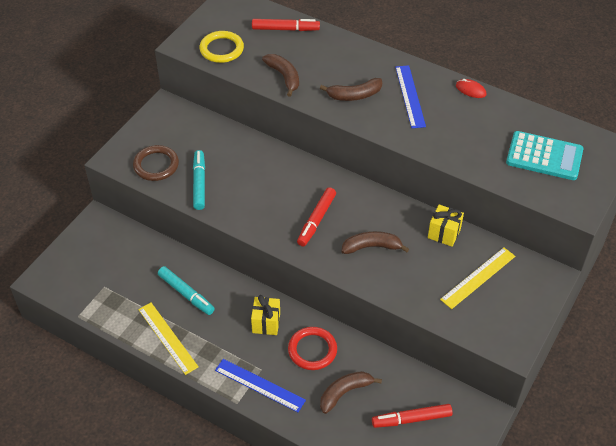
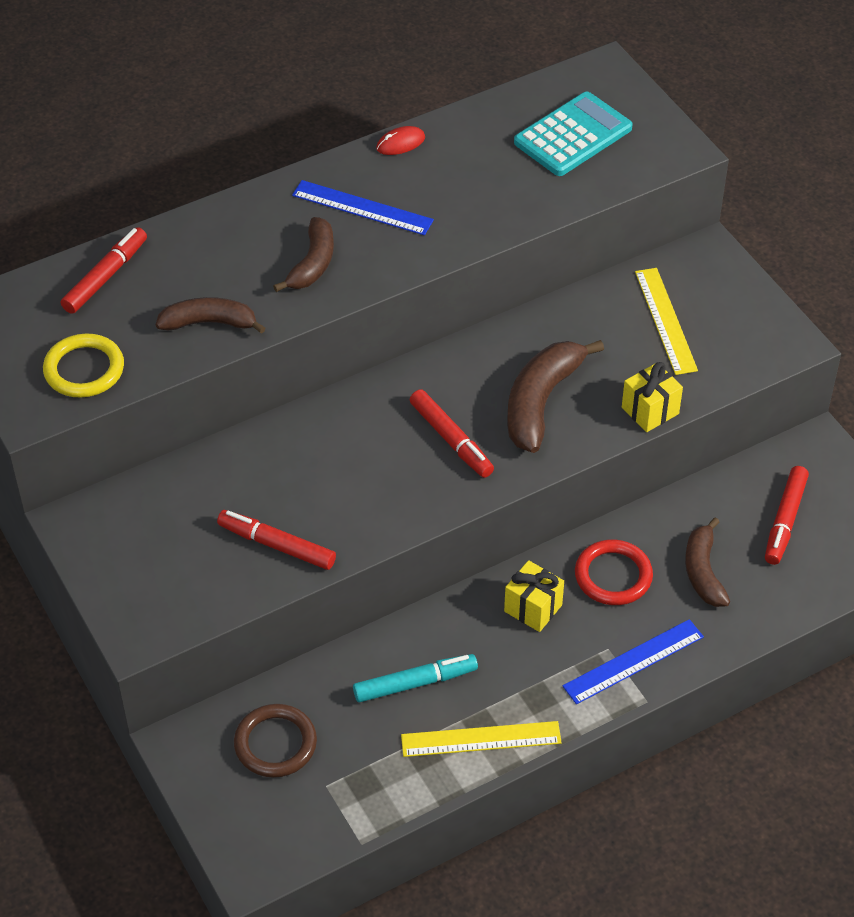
camera: 60 degrees left, 0 degrees up
brown ring [133,145,179,181] -> brown ring moved to [234,704,317,778]
turquoise marker [193,150,205,210] -> red marker [217,510,336,570]
brown banana [342,231,409,254] -> brown banana [507,340,604,453], size x1.51
yellow gift [428,204,464,247] -> yellow gift moved to [622,362,683,432]

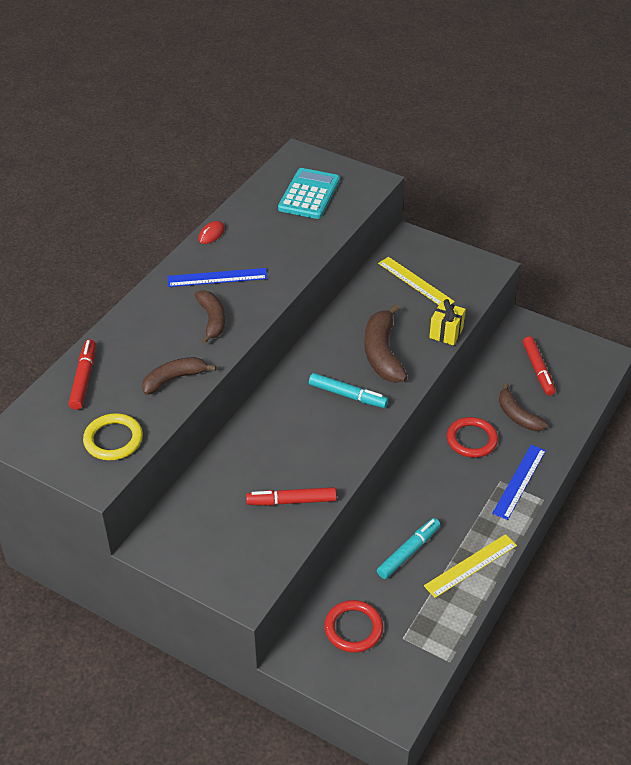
camera: 30 degrees left, 5 degrees down
brown ring [234,704,317,778] -> red ring [324,600,383,653]
red marker [410,389,494,478] -> turquoise marker [309,373,388,408]
yellow gift [504,560,564,632] -> none

